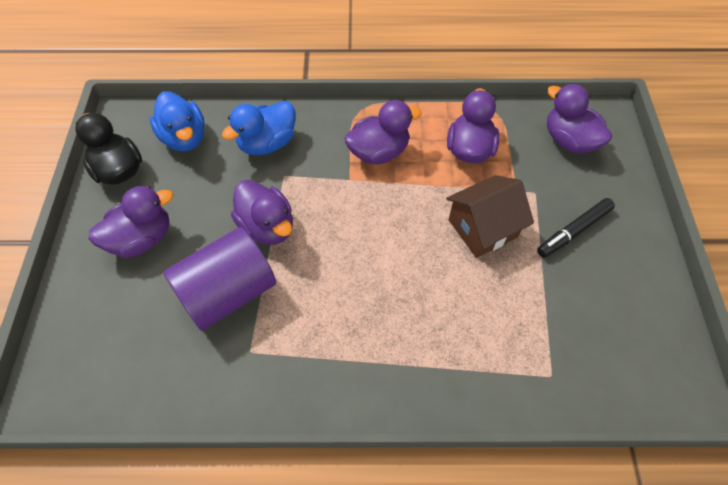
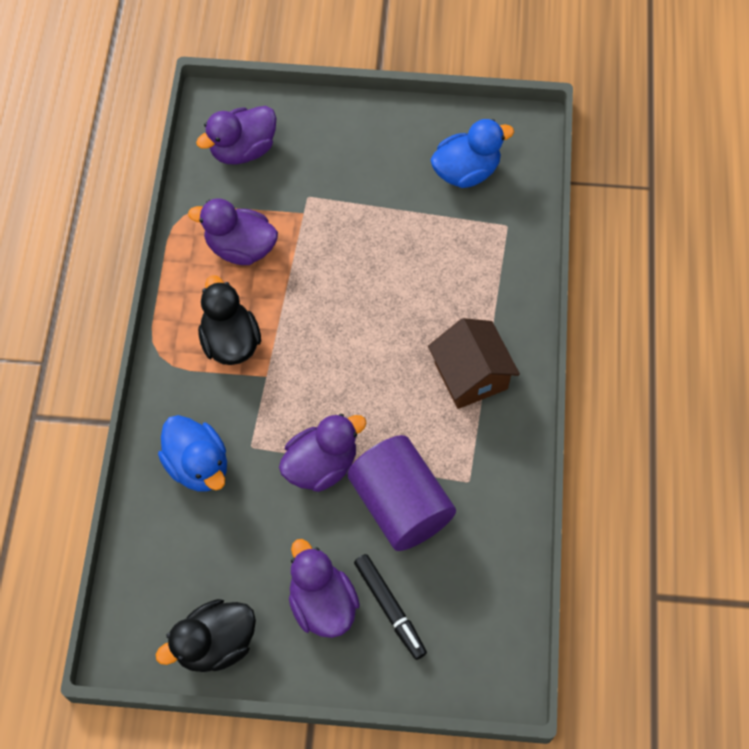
camera: 85 degrees left, 5 degrees up
blue duck [150,91,205,151] -> blue duck moved to [430,119,514,188]
purple duck [345,100,422,164] -> black duck [198,275,261,365]
brown house [446,175,534,258] -> brown house moved to [428,318,520,409]
black marker [537,198,615,258] -> black marker moved to [354,554,427,660]

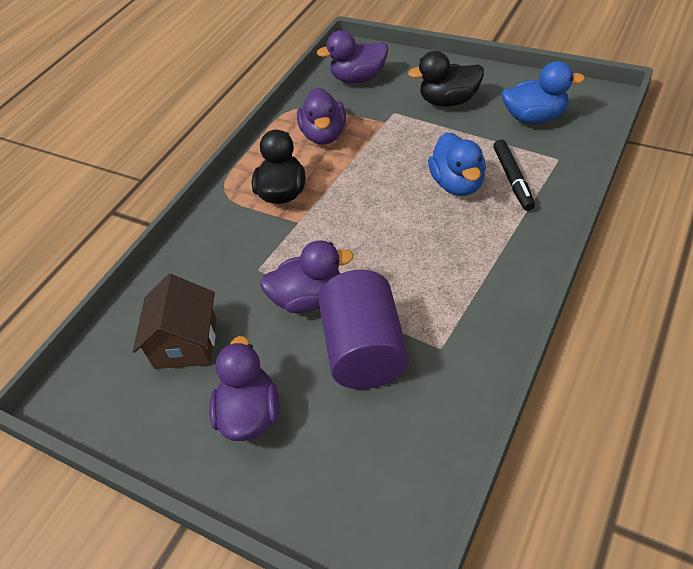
camera: 30 degrees right, 15 degrees down
black duck [156,599,256,672] -> black duck moved to [408,51,484,107]
blue duck [158,415,227,491] -> blue duck moved to [428,132,486,196]
purple duck [188,198,278,265] -> purple duck turned 135 degrees counterclockwise [297,88,346,145]
black marker [354,554,427,660] -> black marker moved to [493,139,535,211]
brown house [428,318,520,409] -> brown house moved to [133,274,217,369]

